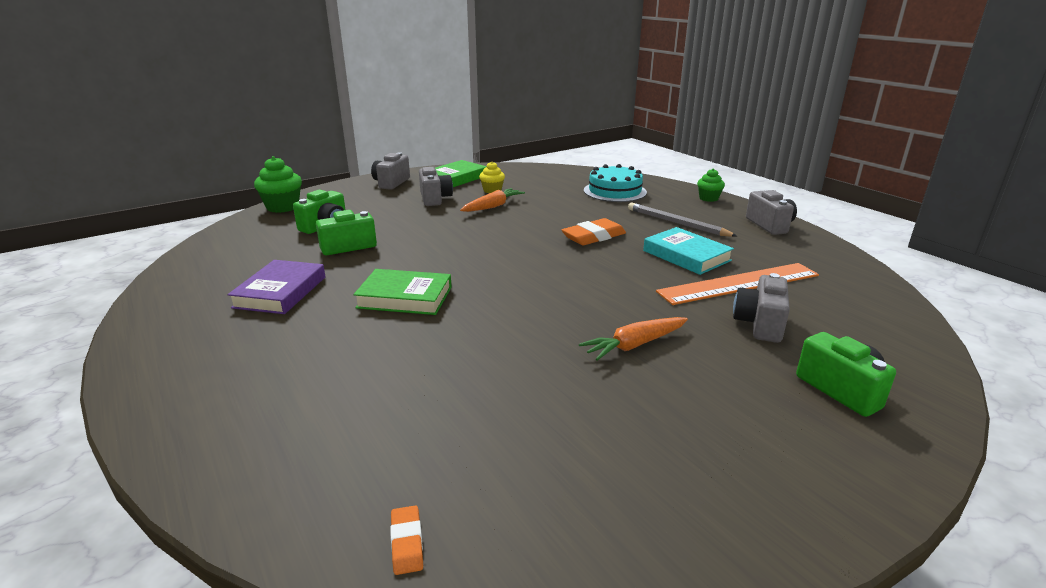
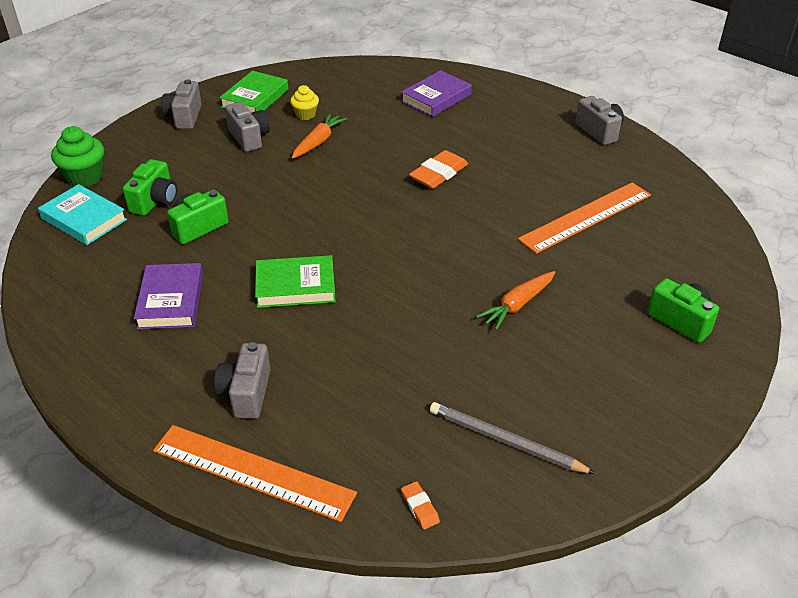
camera: 15 degrees left, 15 degrees up
turquoise cake [584,164,647,202] -> purple book [401,70,472,117]
grey pencil [628,203,737,237] -> grey pencil moved to [430,402,596,474]
turquoise book [643,227,734,275] -> turquoise book moved to [38,184,127,245]
green cupcake [697,169,725,202] -> none
grey camera [733,273,790,343] -> grey camera moved to [214,342,270,419]
none -> orange ruler [153,425,357,522]

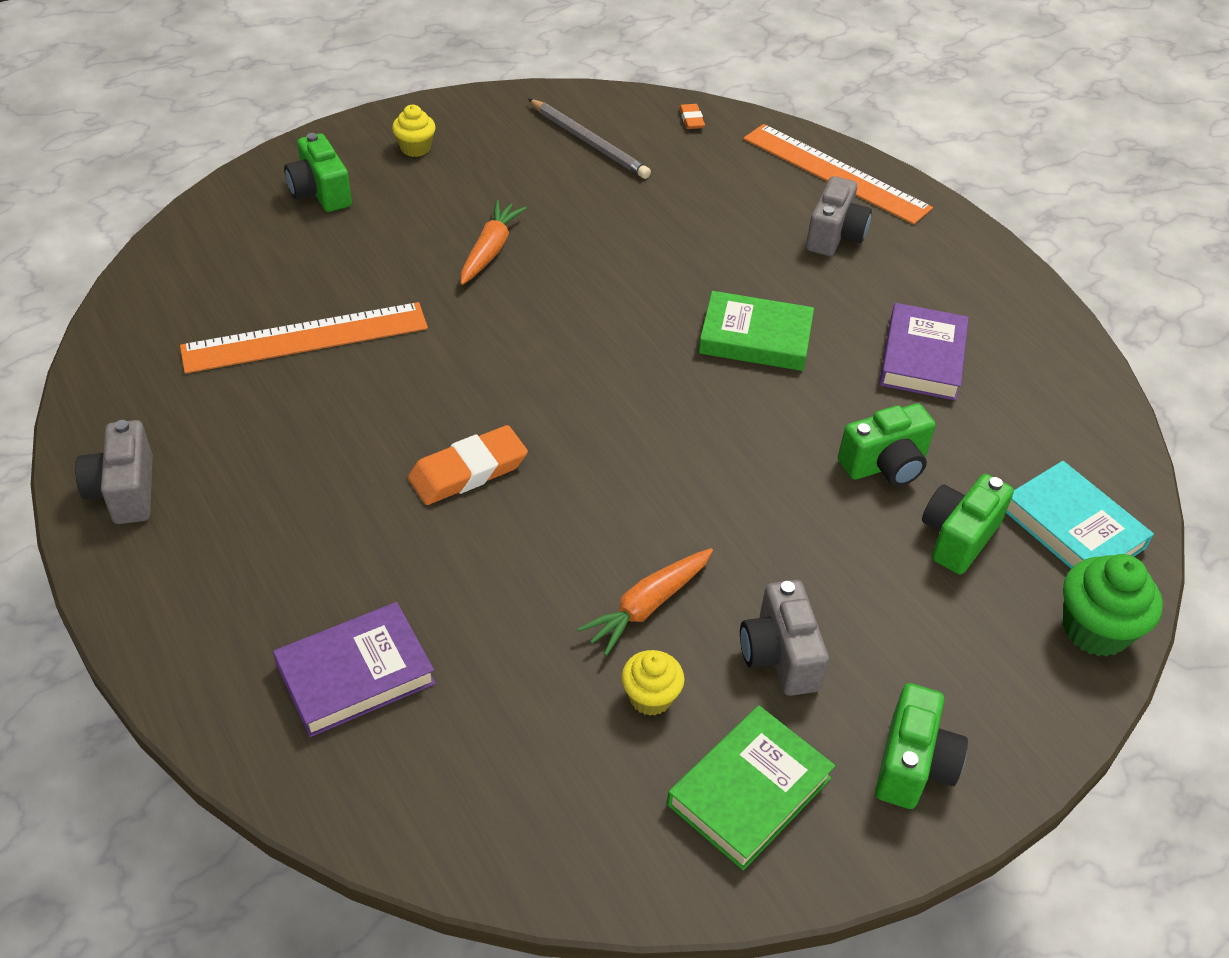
camera: 165 degrees left, 5 degrees up
grey camera [161,79,202,129] -> green camera [875,683,968,809]
orange carrot [476,271,555,330] -> orange carrot turned 45 degrees counterclockwise [461,200,526,285]
none -> yellow cupcake [392,105,436,157]

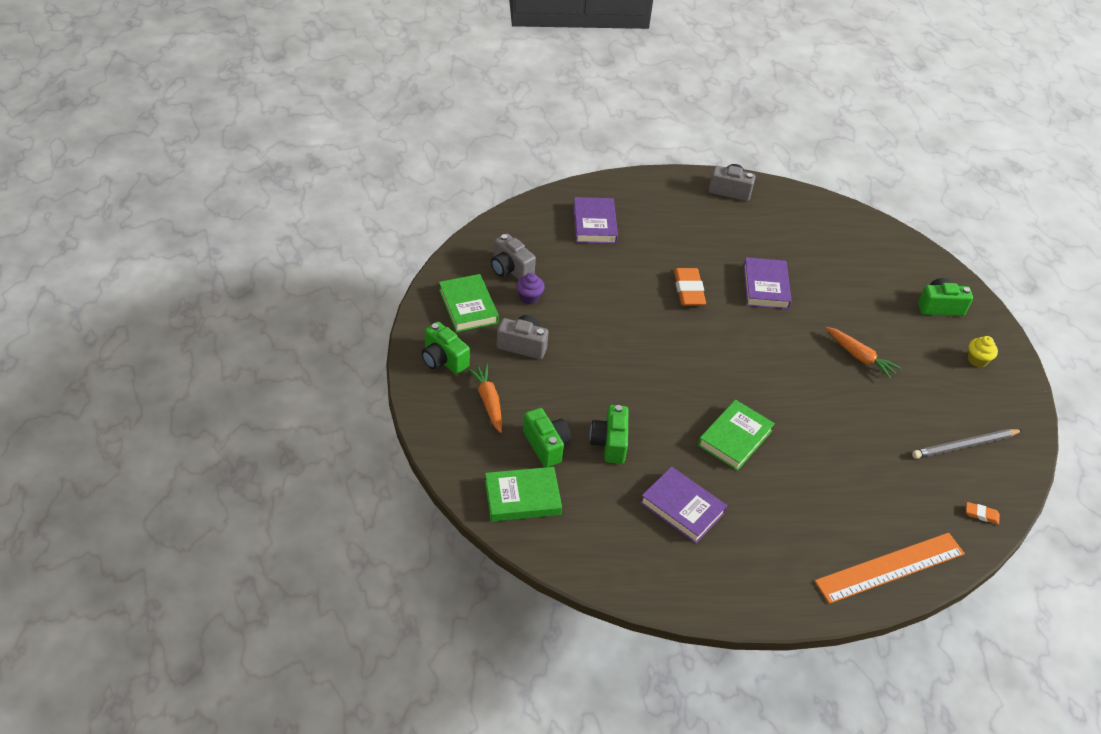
camera: 115 degrees right, 0 degrees up
orange ruler [180,302,428,374] -> none
orange carrot [577,548,713,656] -> orange carrot moved to [467,363,502,433]
yellow cupcake [621,650,684,716] -> purple cupcake [516,273,545,305]
grey camera [806,176,872,256] -> grey camera moved to [491,233,536,279]
turquoise book [1006,461,1154,569] -> green book [485,467,562,522]
green cupcake [1063,554,1163,657] -> none
none -> purple book [743,257,792,309]

